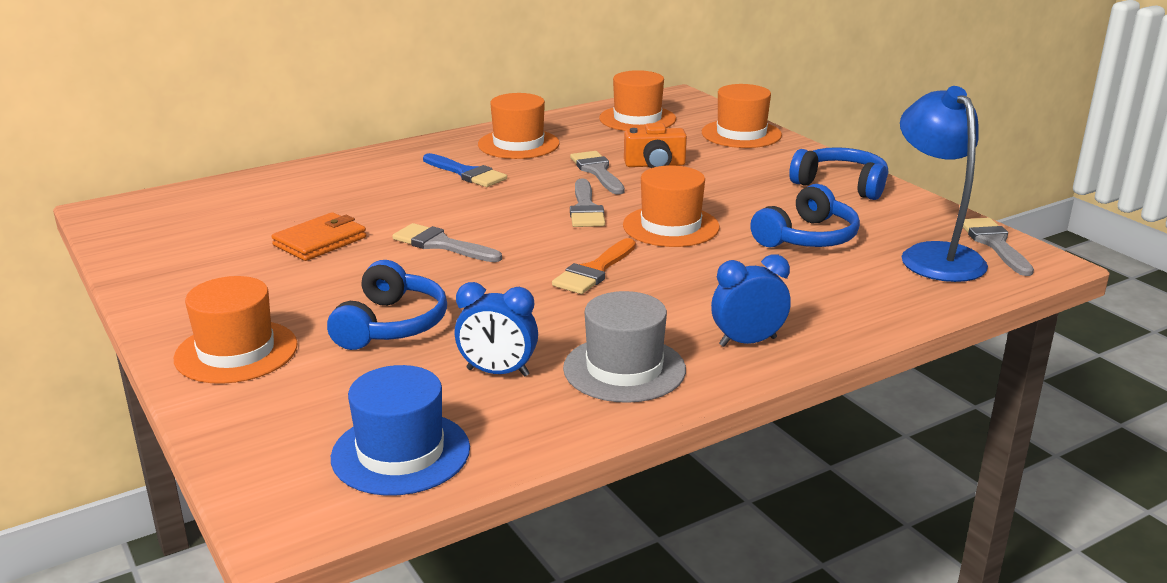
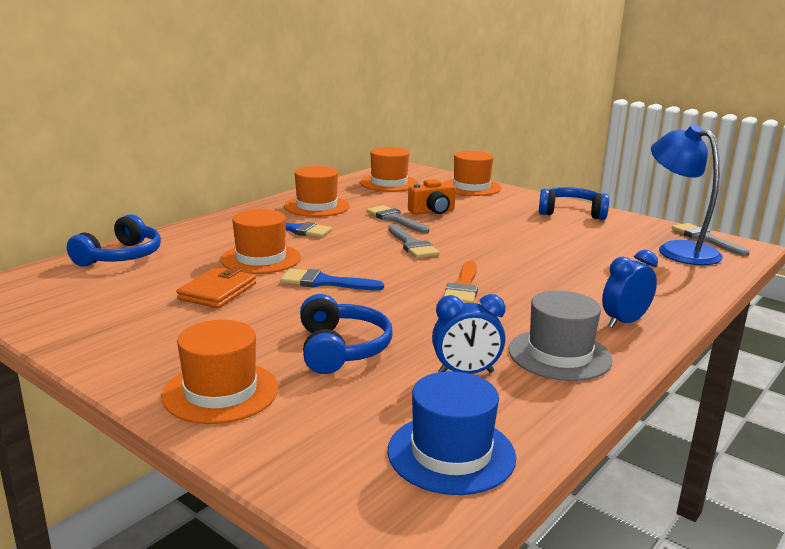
camera: 20 degrees left, 5 degrees down
grey brush [392,223,502,262] -> blue brush [280,269,384,290]
orange hat [623,165,720,247] -> orange hat moved to [221,209,301,274]
blue headphones [750,184,860,247] -> blue headphones moved to [67,214,161,267]

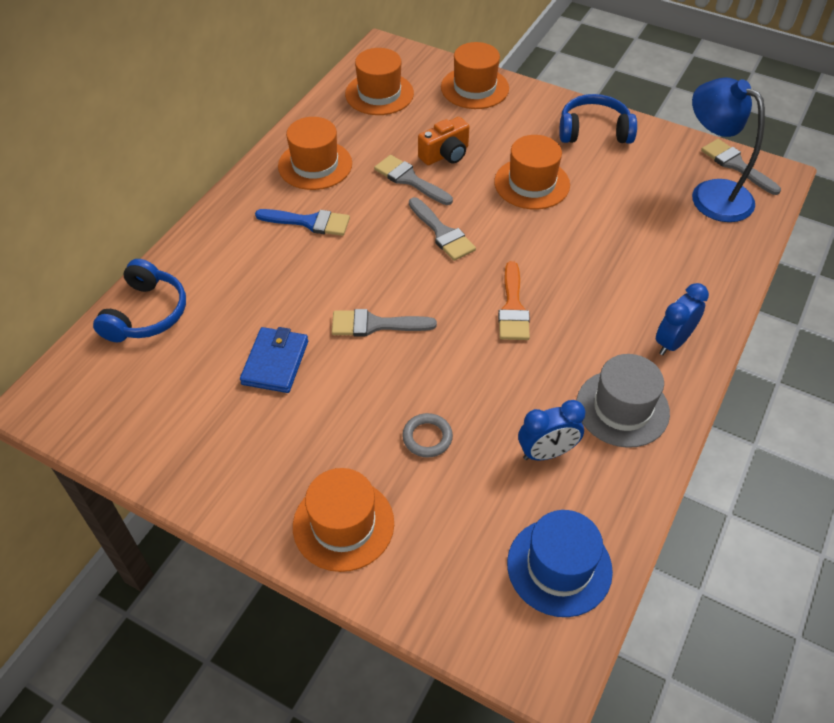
camera: 10 degrees left, 30 degrees up
orange wallet [176,267,256,308] -> blue wallet [240,327,308,393]
orange hat [221,209,301,274] -> orange hat moved to [494,135,570,210]
blue brush [280,269,384,290] -> grey brush [332,309,437,336]
blue headphones [300,294,393,374] -> grey ring [402,413,453,458]

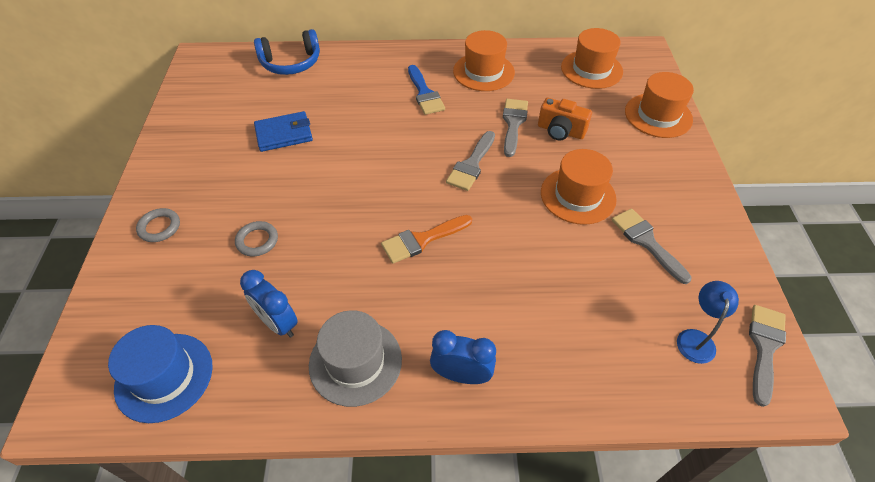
camera: 60 degrees right, 0 degrees up
orange hat [293,468,394,572] -> grey ring [136,208,180,242]
grey brush [332,309,437,336] -> grey brush moved to [611,208,692,284]
blue headphones [559,94,637,144] -> none
blue lamp [692,77,765,222] -> blue lamp [677,281,739,364], size x0.52

